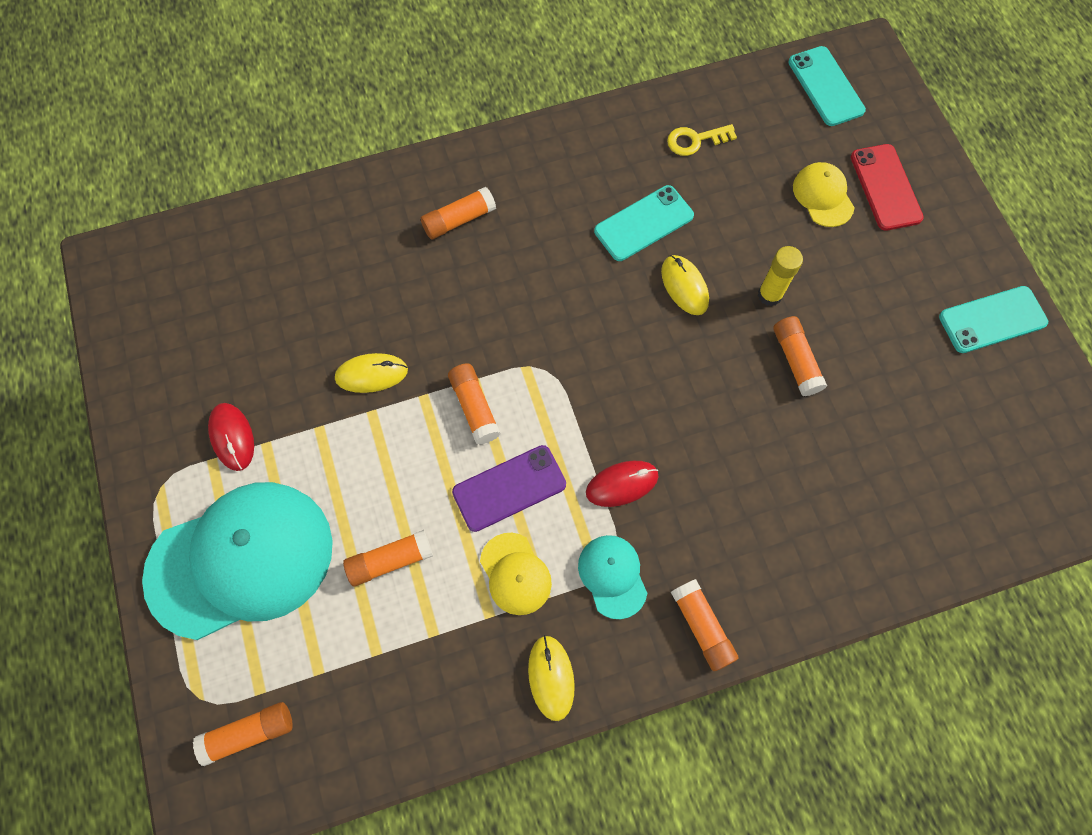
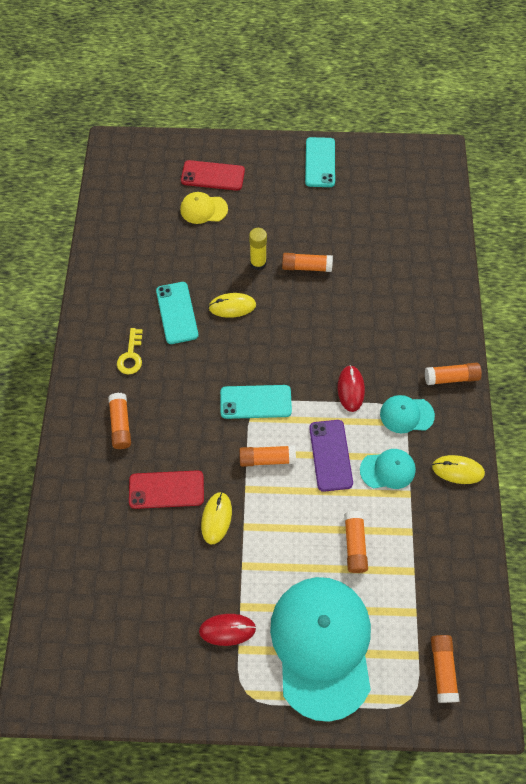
camera: 70 degrees left, 5 degrees down
yellow cap [480,533,552,615] -> turquoise cap [360,449,416,489]
yellow key [667,124,737,156] -> yellow key moved to [117,328,143,374]
turquoise phone [788,46,866,126] -> turquoise phone moved to [220,385,292,419]
none -> red phone [129,470,204,509]

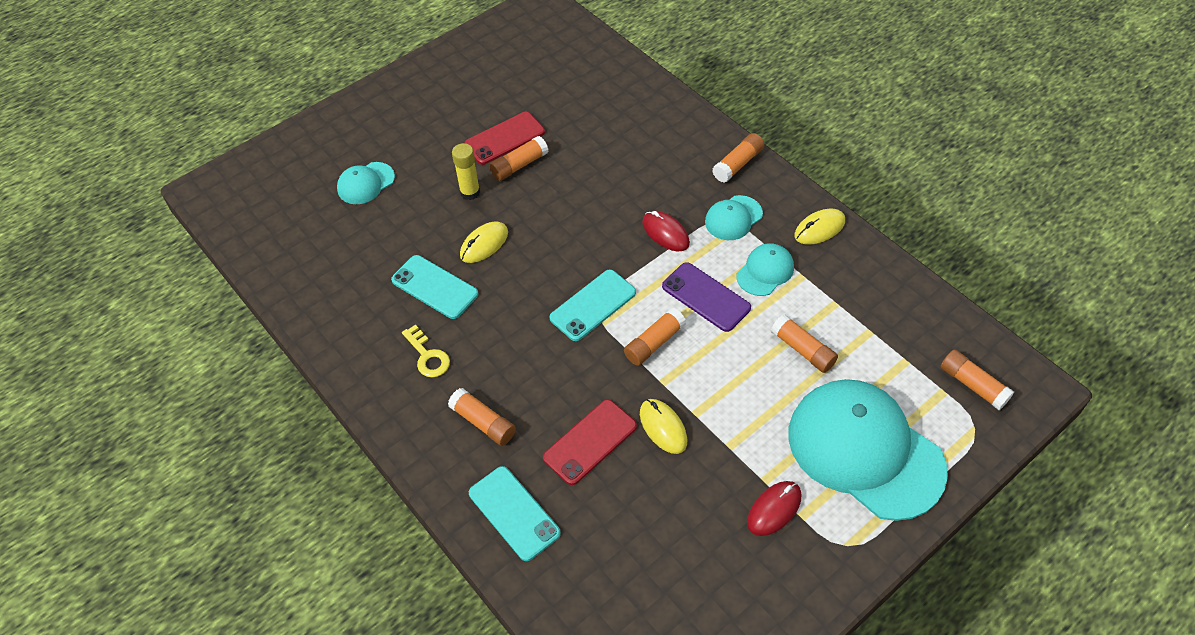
camera: 40 degrees left, 10 degrees down
yellow cap [180,192,228,224] -> turquoise cap [337,162,395,204]
red phone [181,160,245,191] -> red phone moved to [464,112,545,165]
turquoise phone [305,137,335,187] -> turquoise phone moved to [469,466,561,561]

